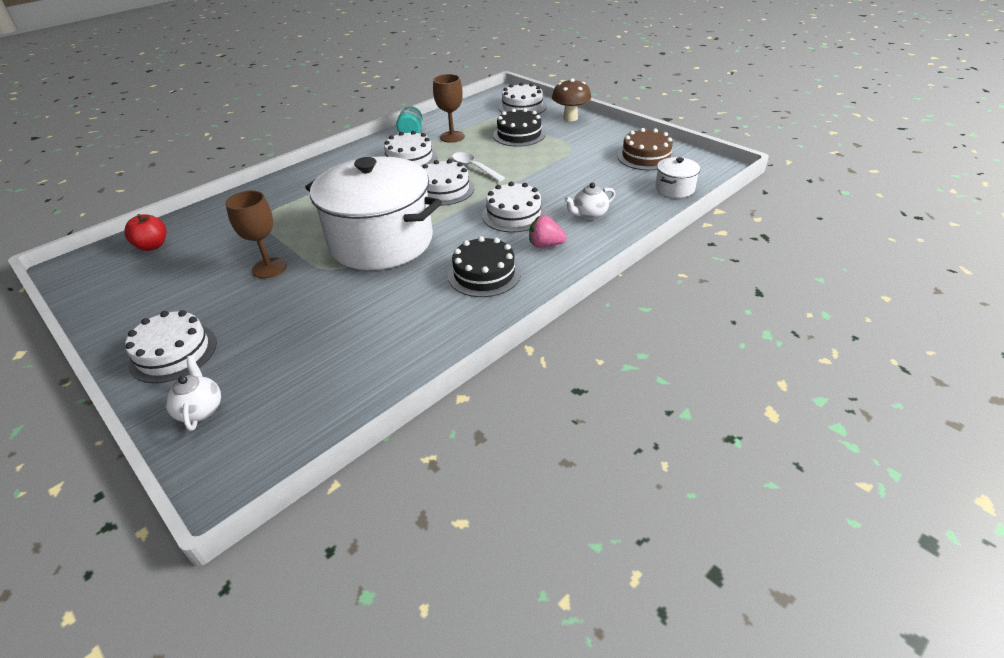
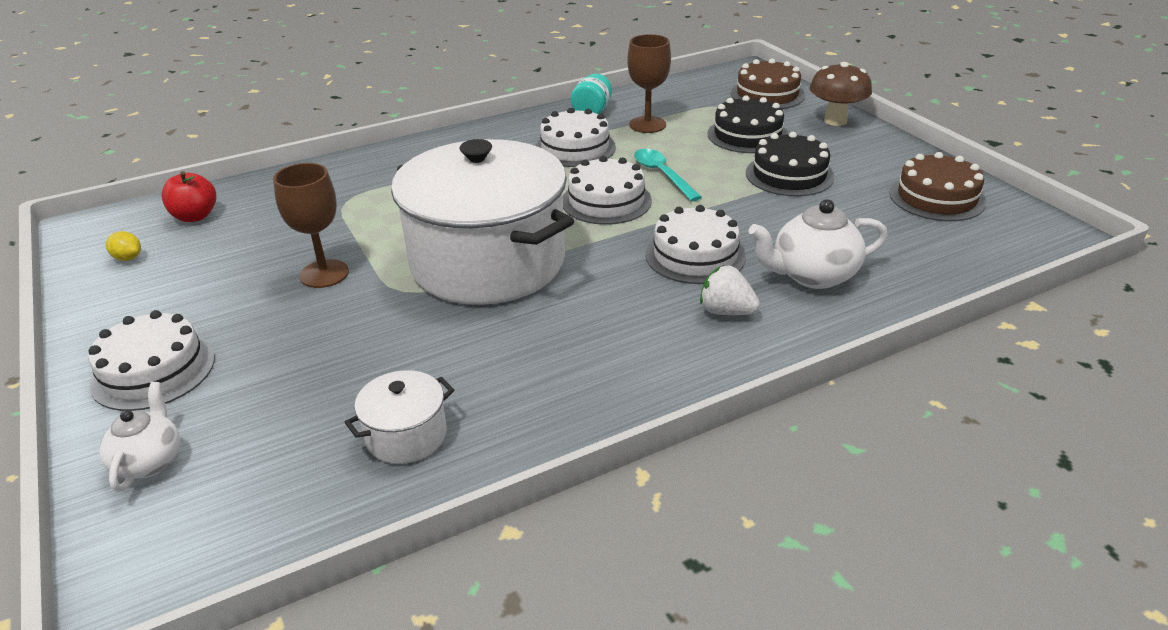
camera: 15 degrees right, 5 degrees down
black cake [448,236,521,297] -> black cake moved to [746,132,834,196]
white spoon [452,152,505,182] -> turquoise spoon [634,149,702,201]
white cake [498,82,547,114] -> brown cake [731,59,805,109]
pink strawberry [529,215,567,247] -> white strawberry [700,265,760,315]
white teapot [564,183,616,220] -> white teapot [749,199,888,289], size x1.53
white pot [655,157,700,198] -> white pot moved to [345,370,454,464]
none -> yellow lemon [106,231,141,261]

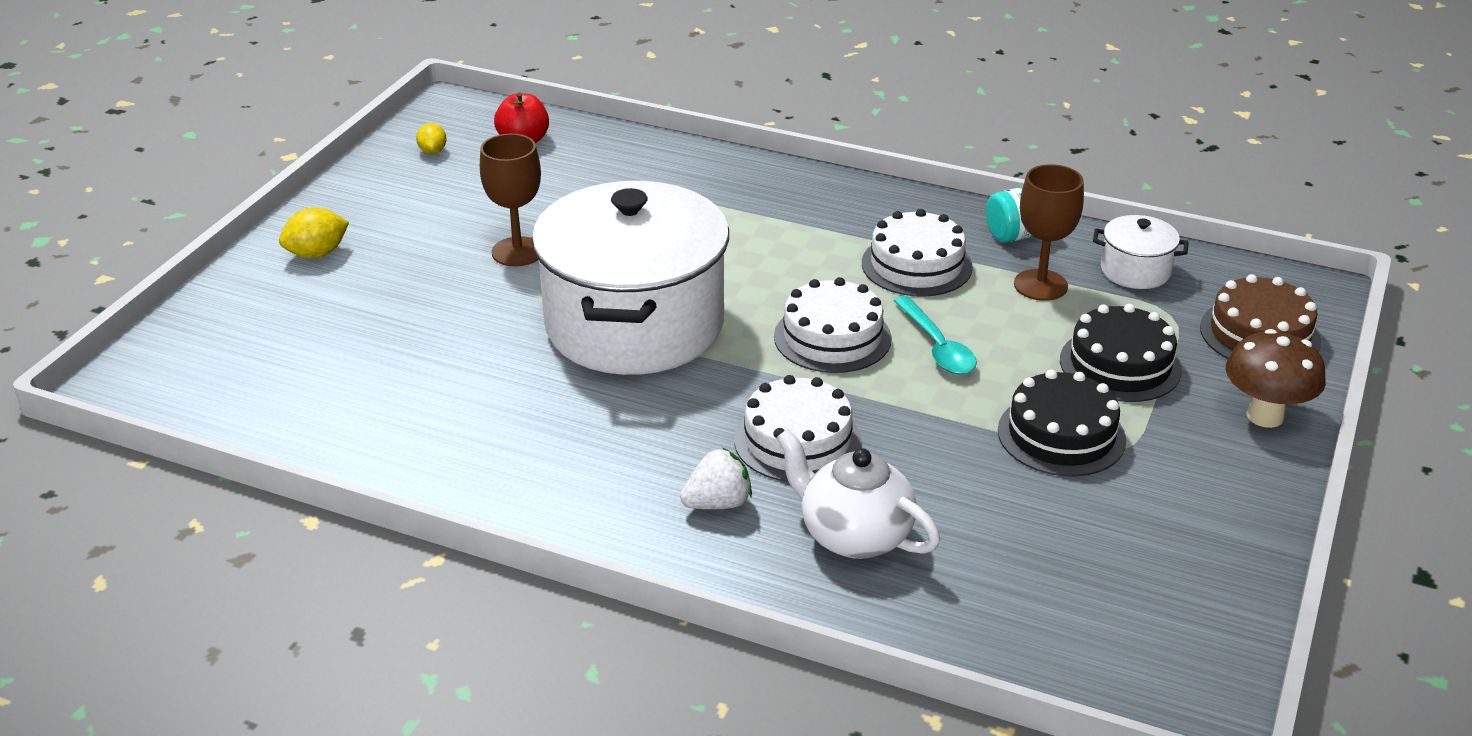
camera: 50 degrees right, 0 degrees up
white cake [88,310,215,411] -> yellow lemon [279,207,349,258]
white teapot [99,382,180,492] -> none
white pot [345,370,454,464] -> white pot moved to [1093,215,1189,289]
turquoise spoon [634,149,702,201] -> turquoise spoon turned 135 degrees clockwise [893,296,977,374]
white strawberry [700,265,760,315] -> white strawberry turned 75 degrees clockwise [680,448,752,509]
brown cake [889,152,986,221] -> none

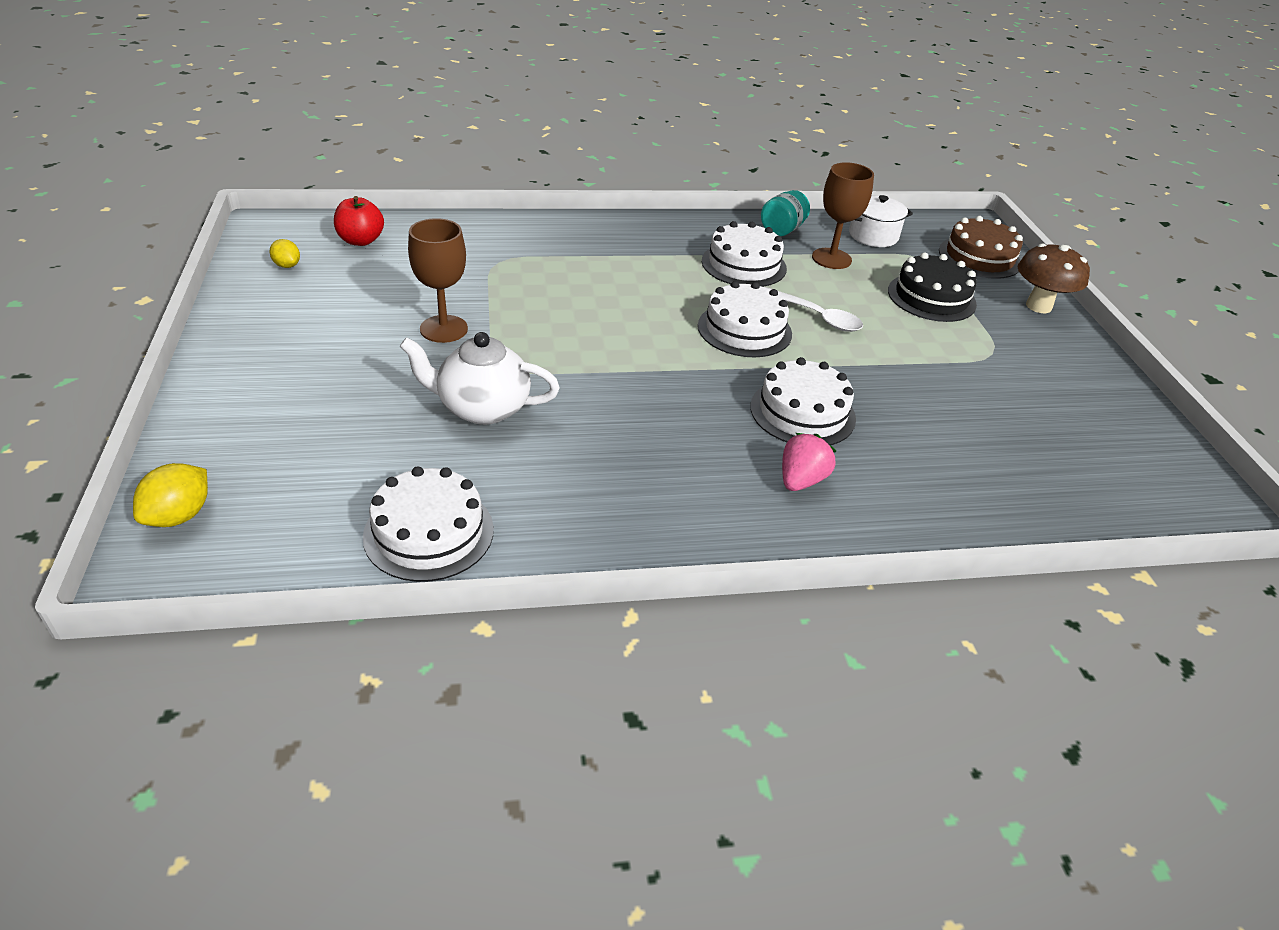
camera: 35 degrees left, 5 degrees up
yellow lemon [279,207,349,258] -> yellow lemon moved to [133,463,208,527]
white pot [532,181,729,375] -> none
white strawberry [680,448,752,509] -> pink strawberry [782,433,836,491]
white teapot [776,429,940,559] -> white teapot moved to [400,332,560,425]
turquoise spoon [893,296,977,374] -> white spoon [765,287,863,332]
black cake [998,369,1126,476] -> none
none -> white cake [363,466,494,582]

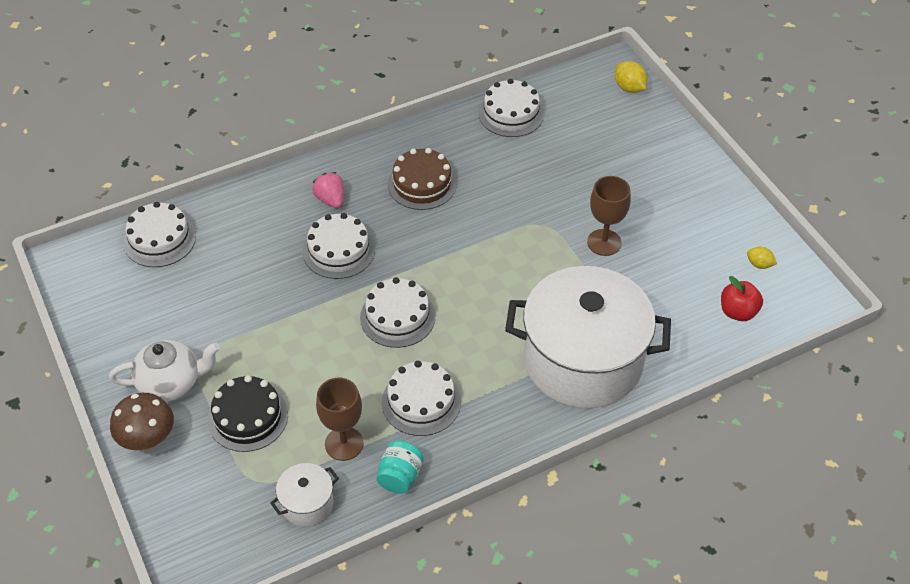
camera: 165 degrees right, 10 degrees up
yellow lemon [133,463,208,527] -> yellow lemon turned 45 degrees counterclockwise [615,61,647,93]
white teapot [400,332,560,425] -> white teapot moved to [109,340,220,402]
white spoon [765,287,863,332] -> none
pink strawberry [782,433,836,491] -> pink strawberry turned 135 degrees clockwise [312,172,344,208]
brown cake [939,216,1023,279] -> brown cake moved to [388,148,457,210]
none -> white cake [123,202,196,267]
none -> white pot [505,266,671,409]

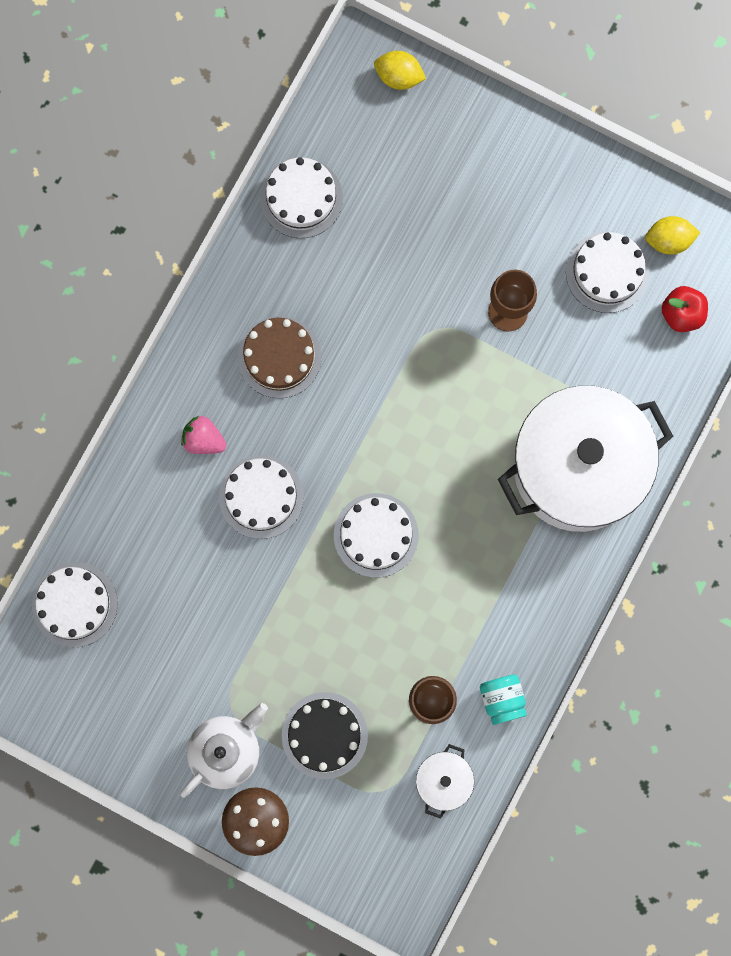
camera: 35 degrees left, 30 degrees up
white cake [382,361,461,436] -> white cake moved to [566,232,649,313]
yellow lemon [747,247,777,269] -> yellow lemon [645,216,700,255], size x1.53

